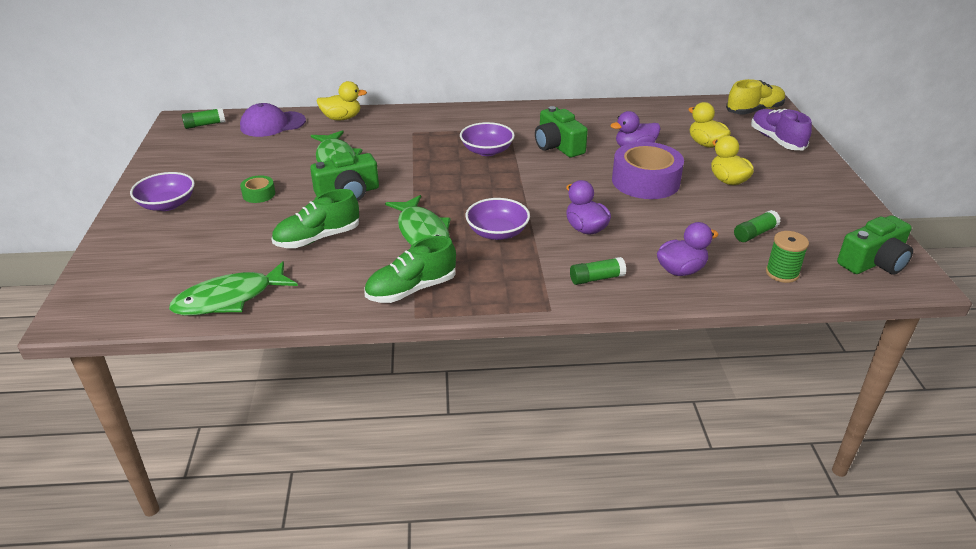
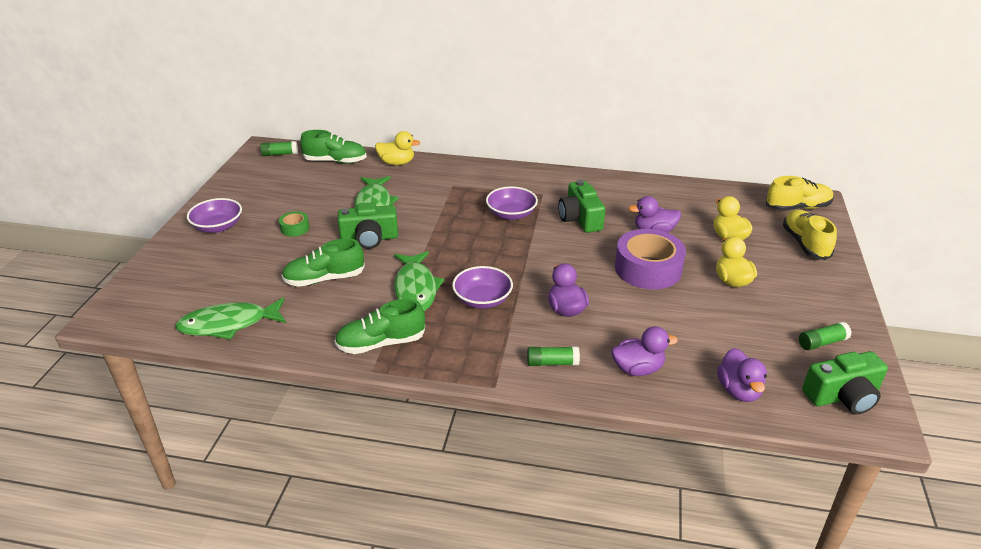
camera: 15 degrees right, 0 degrees up
purple cap [240,103,306,137] -> green shoe [300,130,367,164]
green glue stick [734,210,781,242] -> green glue stick moved to [799,322,852,350]
purple shoe [751,109,812,150] -> yellow shoe [783,209,837,260]
green spool [766,231,809,283] -> purple duck [717,348,767,402]

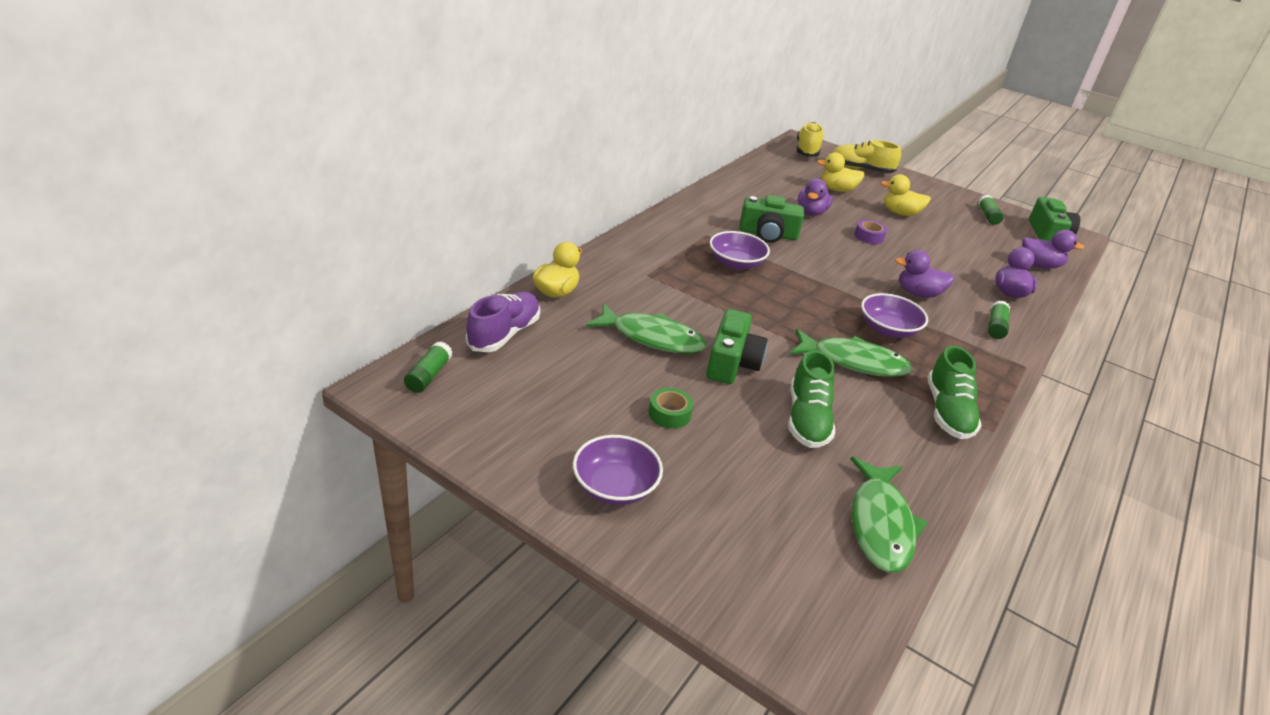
camera: 70 degrees left, 0 degrees up
green shoe [300,130,367,164] -> purple shoe [466,292,540,352]
purple tape [615,229,686,289] -> purple tape [854,220,887,244], size x0.46

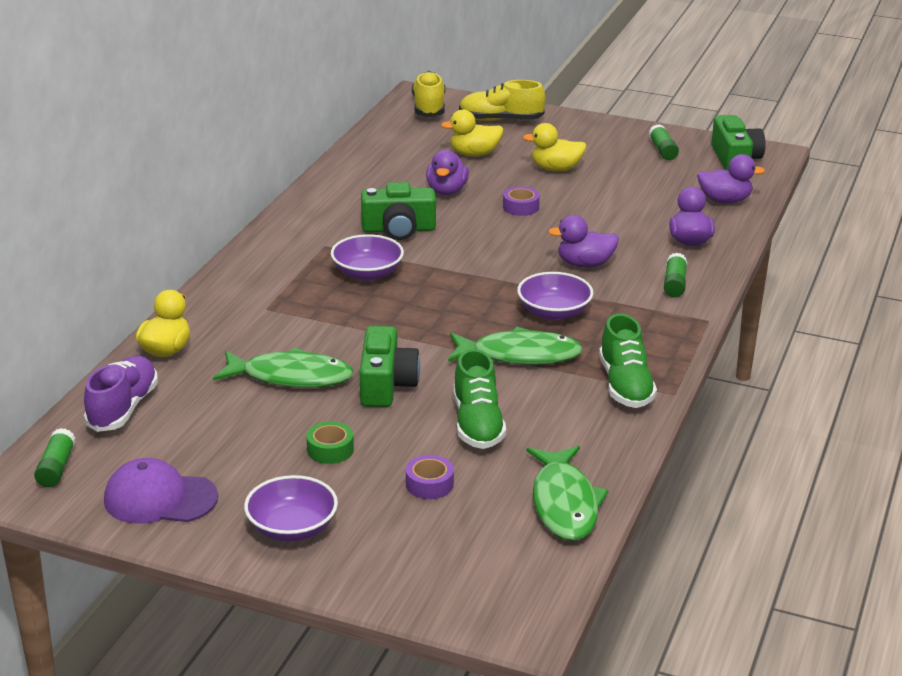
camera: 10 degrees left, 5 degrees down
none -> purple cap [104,458,218,524]
none -> purple tape [406,455,454,499]

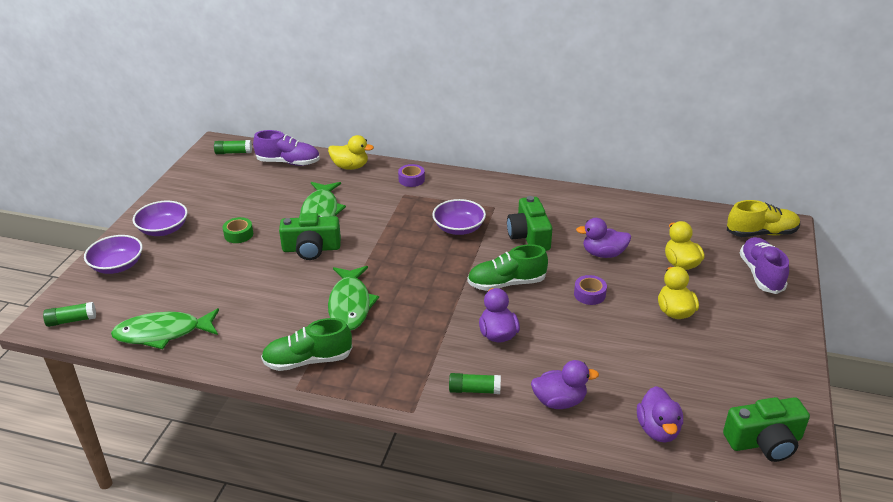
camera: 85 degrees right, 5 degrees up
purple cap [104,458,218,524] -> none
purple tape [406,455,454,499] -> purple tape moved to [398,164,425,187]
green shoe [453,349,506,449] -> green shoe moved to [467,244,548,291]
yellow shoe [459,80,545,121] -> purple shoe [740,237,789,294]
purple bowl [517,272,593,320] -> purple bowl moved to [84,235,143,274]
green glue stick [649,124,679,160] -> green glue stick moved to [43,302,96,327]

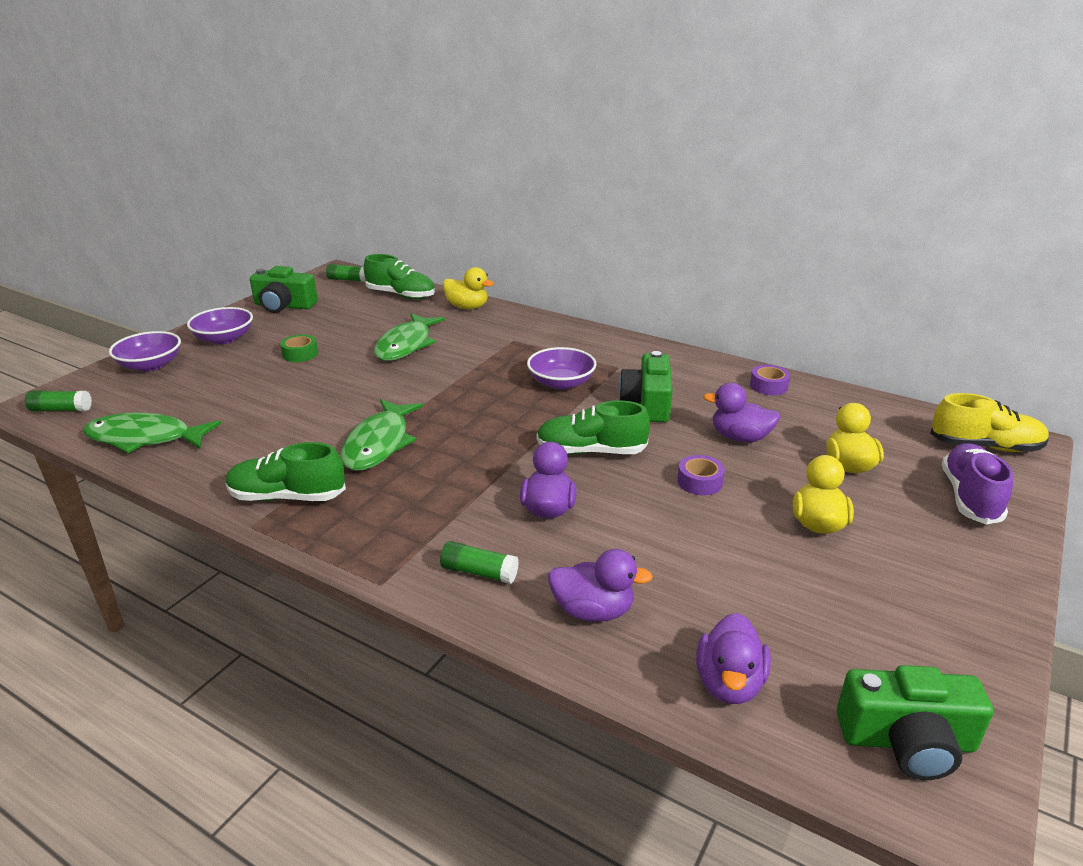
camera: 15 degrees right, 5 degrees down
purple shoe [253,130,320,166] -> green shoe [364,254,435,299]
green camera [279,213,341,260] -> green camera moved to [250,266,318,313]
purple tape [398,164,425,187] -> purple tape moved to [750,365,790,395]

